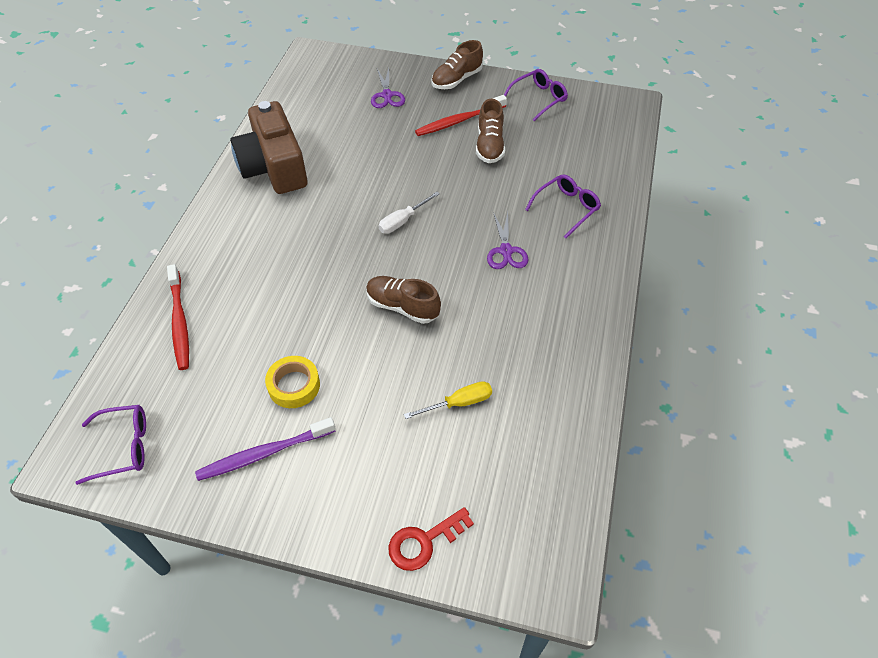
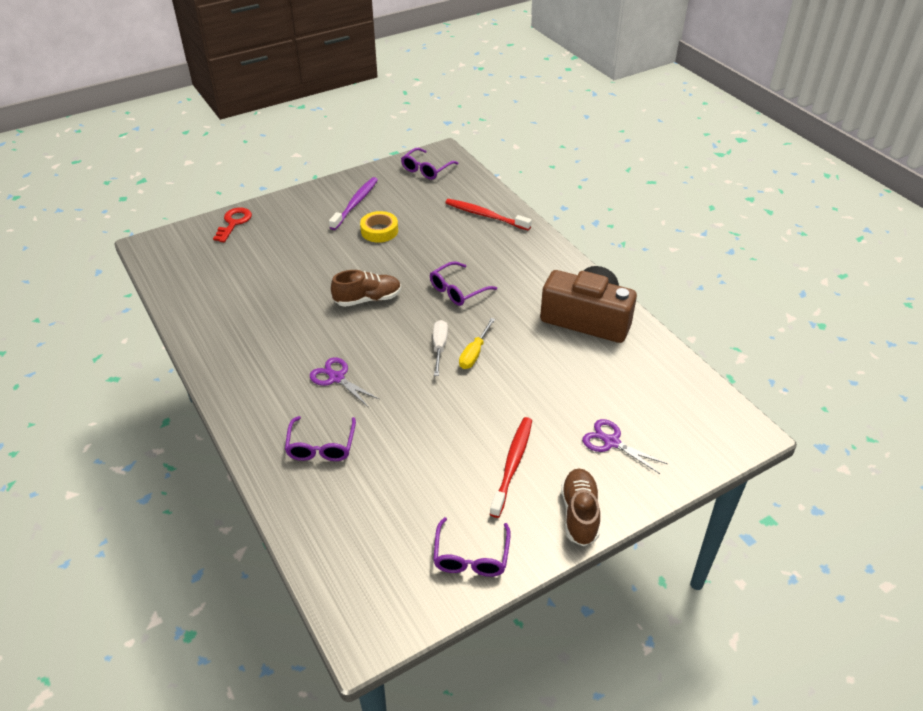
camera: 135 degrees right, 10 degrees down
yellow screwdriver [404,381,492,419] -> yellow screwdriver moved to [459,318,495,369]
brown shoe [476,99,505,163] -> none
none -> purple glasses [430,261,497,306]

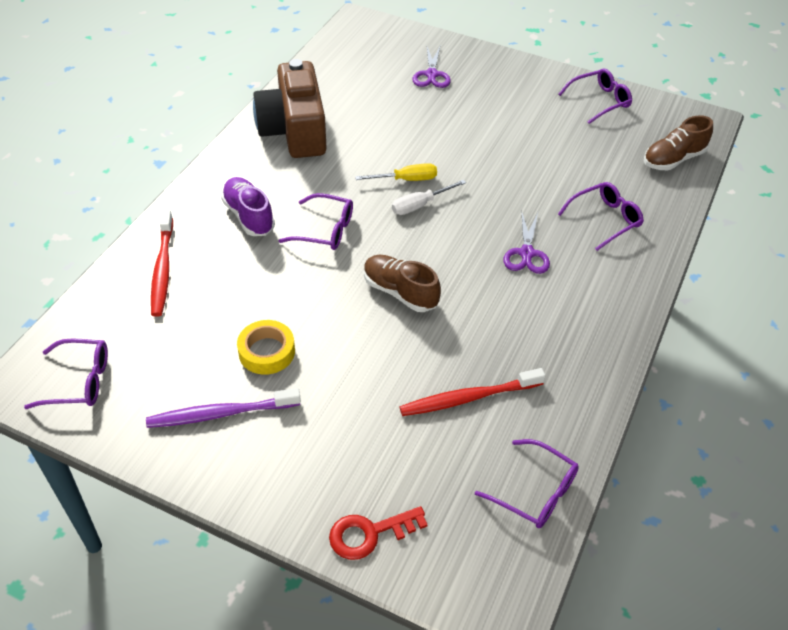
camera: 125 degrees left, 5 degrees up
red toothbrush [490,417,532,518] -> red toothbrush moved to [399,368,545,416]
brown shoe [561,468,600,546] -> brown shoe moved to [644,115,713,170]
none -> purple shoe [221,177,275,236]
none -> purple glasses [475,439,579,528]

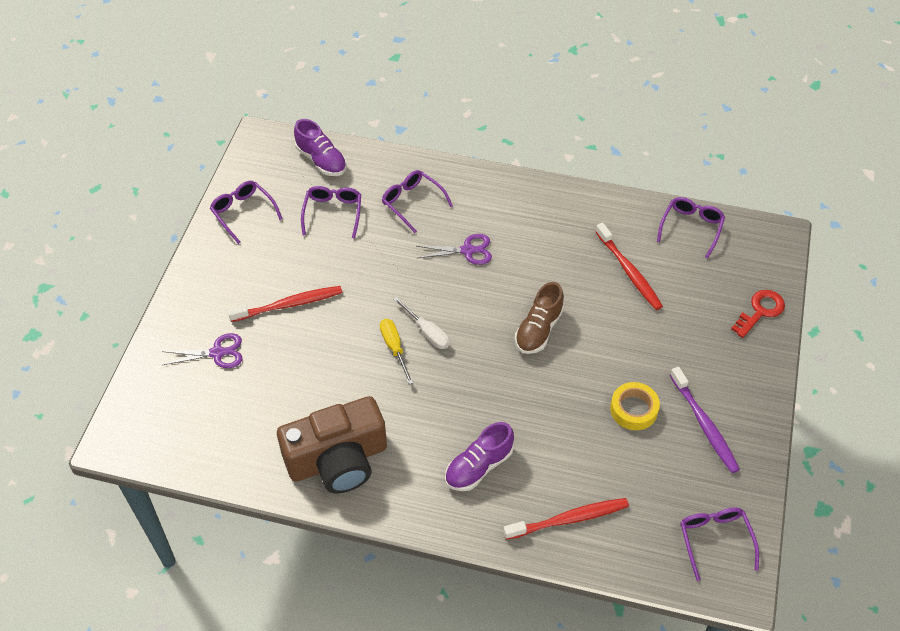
camera: 100 degrees left, 5 degrees up
purple glasses [279,193,353,250] -> purple glasses moved to [301,186,361,238]
red key [329,506,428,560] -> red key turned 105 degrees counterclockwise [731,290,785,338]
brown shoe [644,115,713,170] -> purple shoe [294,119,347,176]
none -> red toothbrush [227,286,342,322]

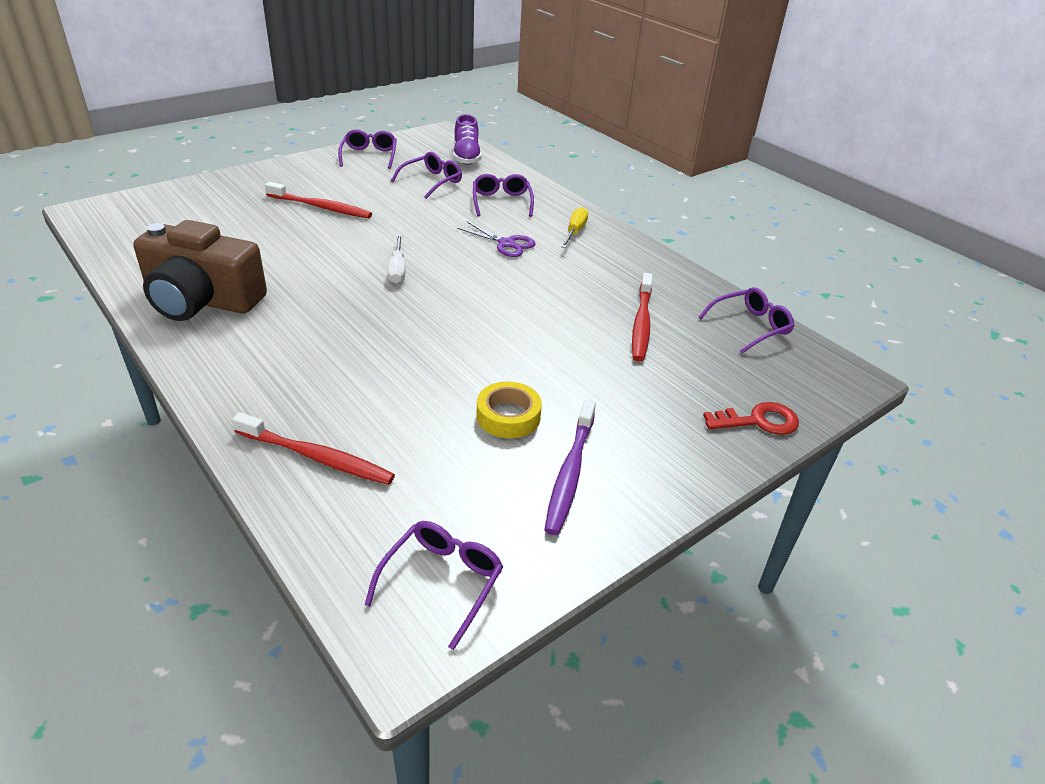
camera: 35 degrees right, 15 degrees down
purple scissors [162,333,242,368] -> none
yellow screwdriver [380,319,414,384] -> yellow screwdriver moved to [561,207,588,248]
purple shoe [445,422,514,491] -> none
brown shoe [515,282,564,354] -> none

